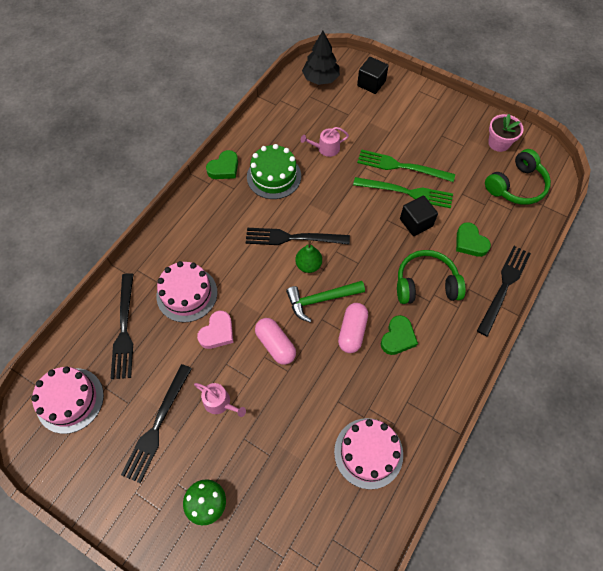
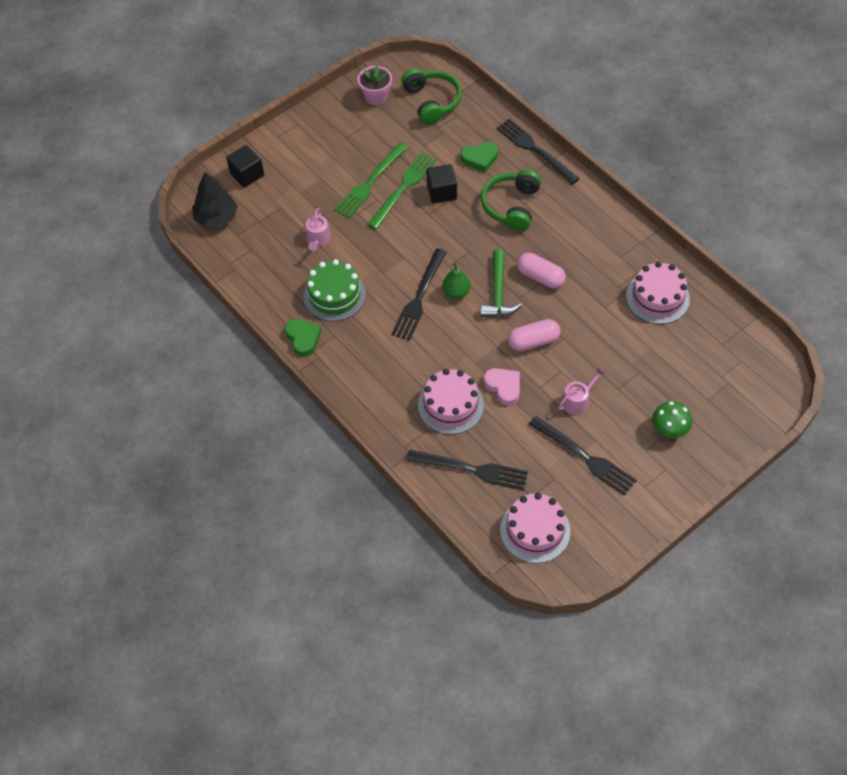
camera: 70 degrees left, 5 degrees down
green heart [381,315,418,355] -> none

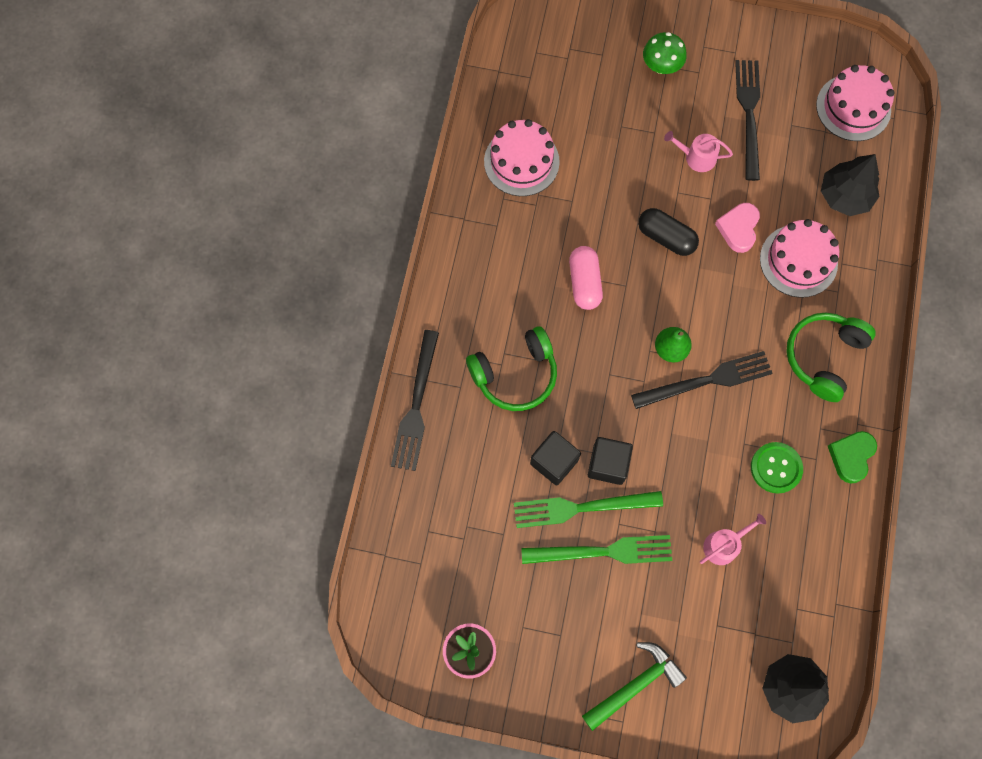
camera: 130 degrees left, 15 degrees up
black cube [226,145,264,187] -> black cube moved to [588,437,633,485]
green cake [303,259,366,321] -> green button [751,442,803,494]
green headphones [401,68,461,125] -> green headphones moved to [786,313,875,402]
black fork [406,450,528,490] -> black tree [821,154,880,216]
green heart [461,142,498,172] -> none
green hammer [481,249,522,317] -> green hammer moved to [582,642,687,731]
pink capsule [508,319,560,351] -> black capsule [638,208,699,256]

